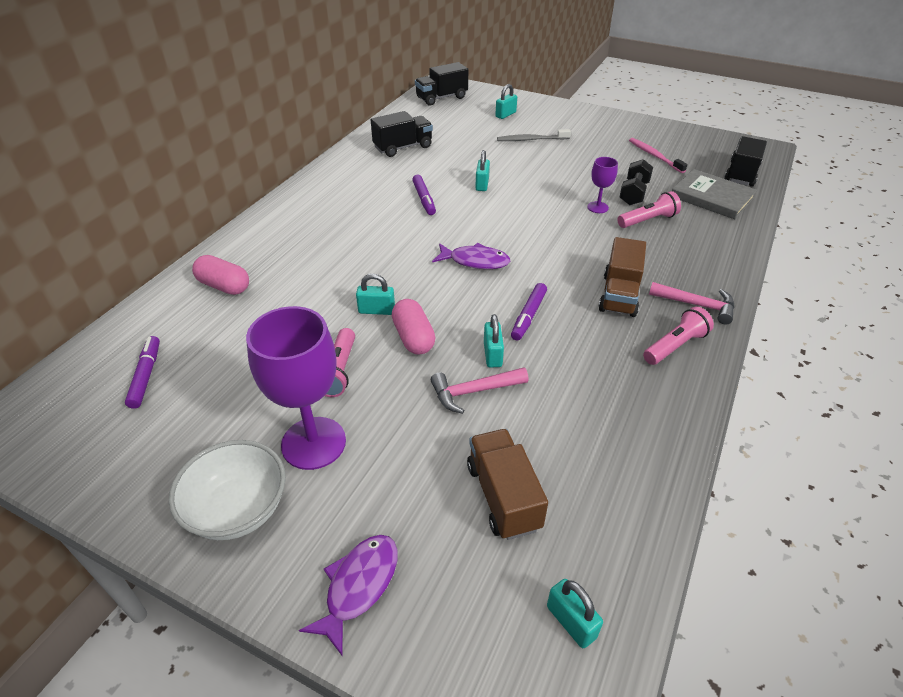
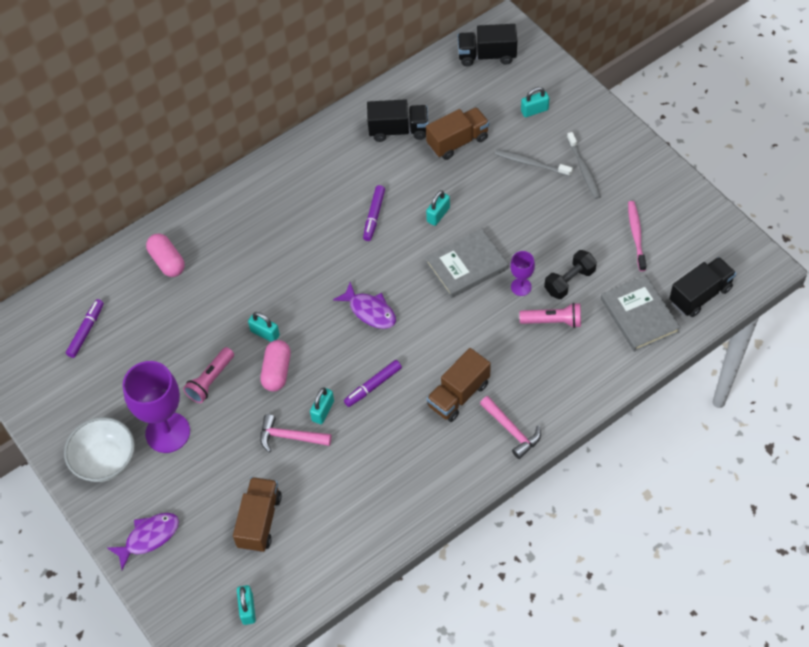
camera: 30 degrees right, 15 degrees up
pink flashlight [643,307,714,365] -> none
none -> grey book [425,229,509,298]
none -> brown truck [426,107,489,160]
none -> grey toothbrush [567,132,601,199]

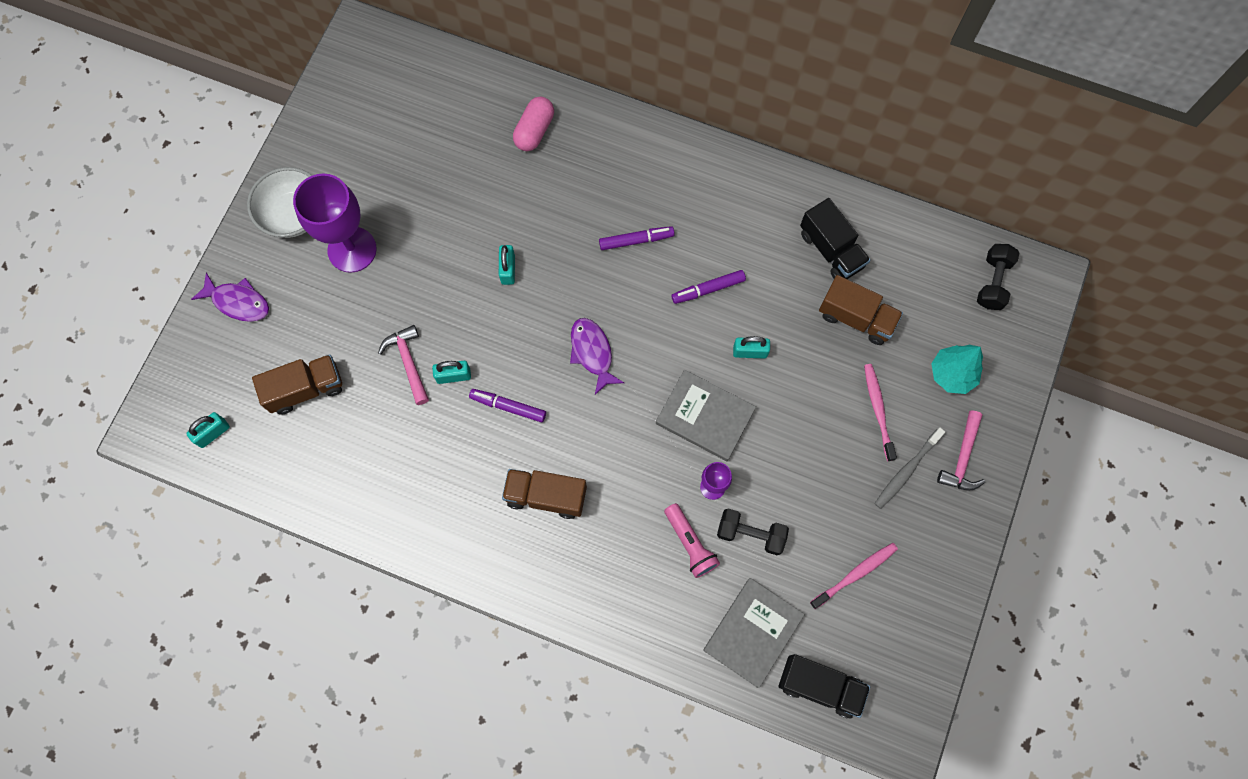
camera: 55 degrees right, 15 degrees up
purple marker [66,299,104,358] -> purple marker moved to [599,226,675,250]
pink flashlight [183,347,234,403] -> none
pink capsule [261,340,291,391] -> none
purple fish [333,282,396,329] -> purple fish turned 150 degrees clockwise [570,318,624,395]
black truck [458,24,517,67] -> black dumbbell [977,244,1020,310]
pink hammer [480,396,541,459] -> pink hammer moved to [937,411,985,490]
grey toothbrush [495,149,573,177] -> pink toothbrush [864,364,897,461]
turquoise padlock [521,87,550,117] -> turquoise tree [931,345,983,394]

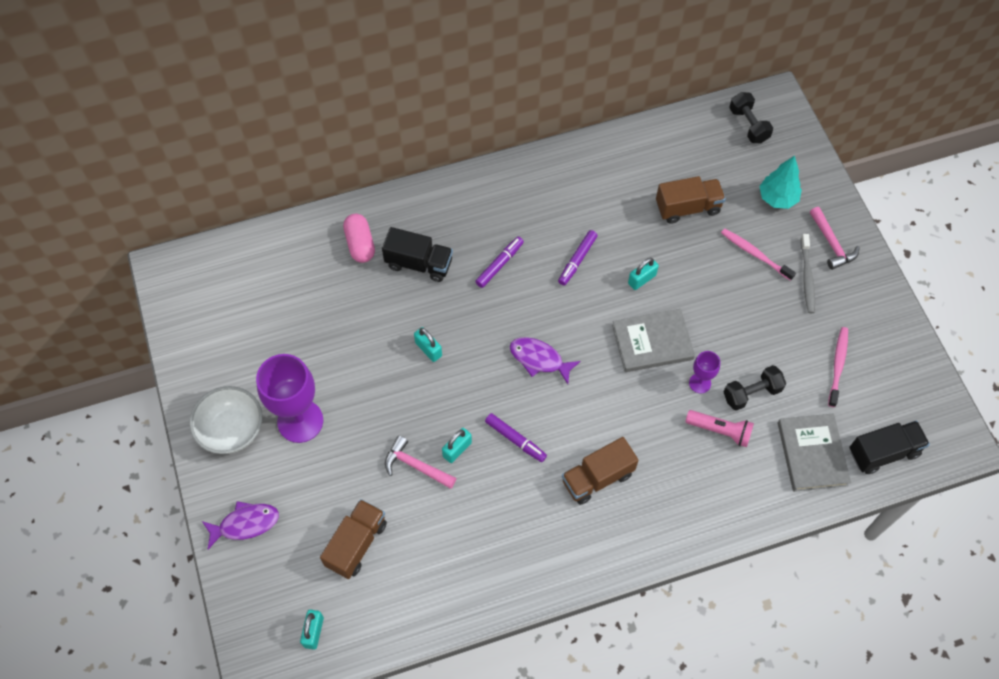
camera: 40 degrees left, 10 degrees down
purple marker [469,389,546,423] -> purple marker turned 120 degrees counterclockwise [485,413,547,462]
black truck [800,198,870,279] -> black truck moved to [382,227,453,282]

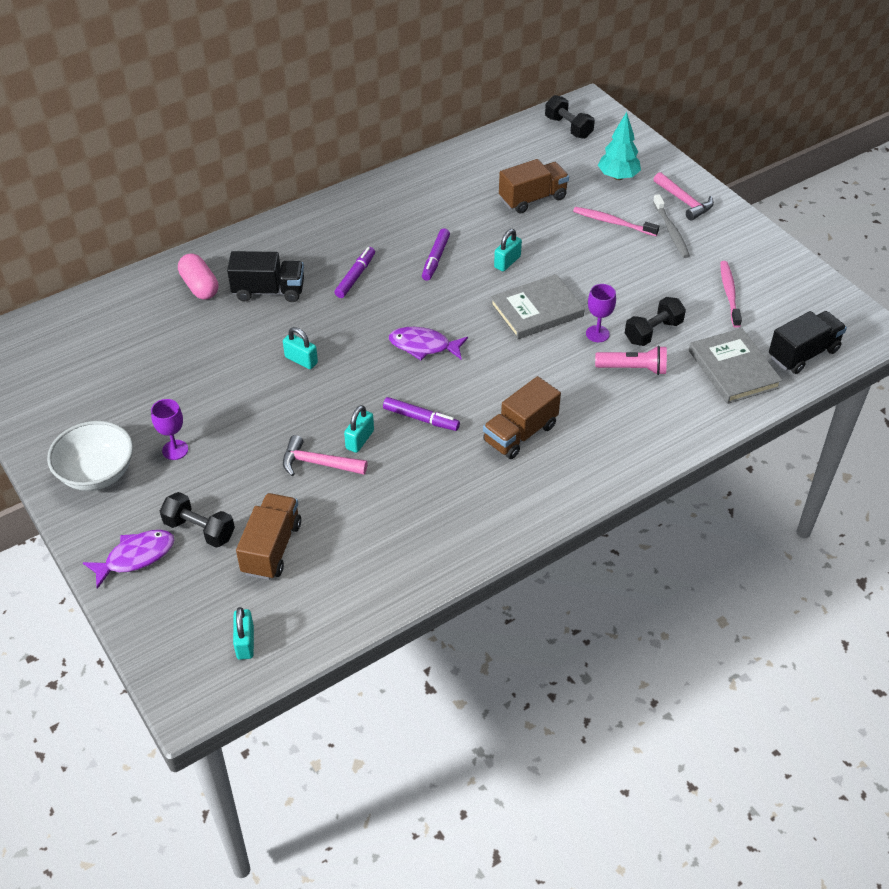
camera: 15 degrees left, 15 degrees down
purple goblet [256,354,323,443] -> purple goblet [151,399,188,460], size x0.49
none -> black dumbbell [160,492,235,548]

